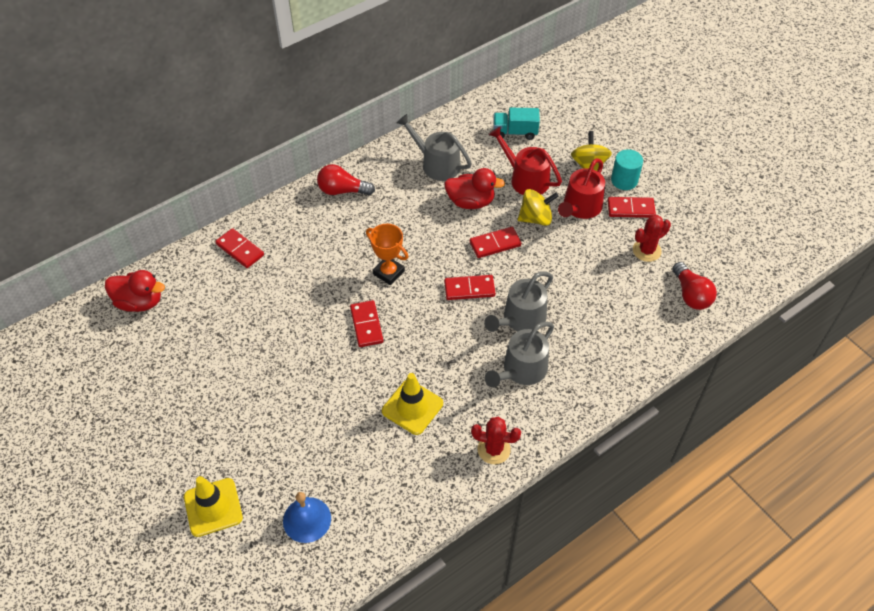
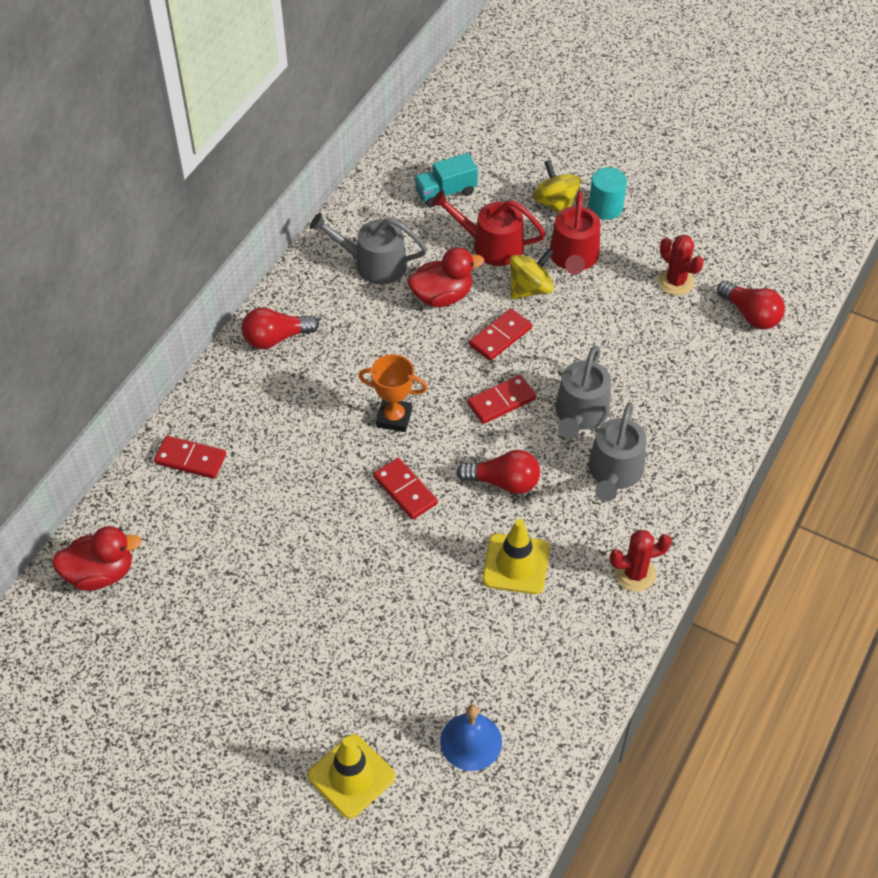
camera: 25 degrees left, 0 degrees up
red domino [607,197,656,218] -> none
red cactus [633,215,671,262] -> red cactus turned 75 degrees counterclockwise [658,235,704,295]
none -> red light bulb [457,450,540,494]

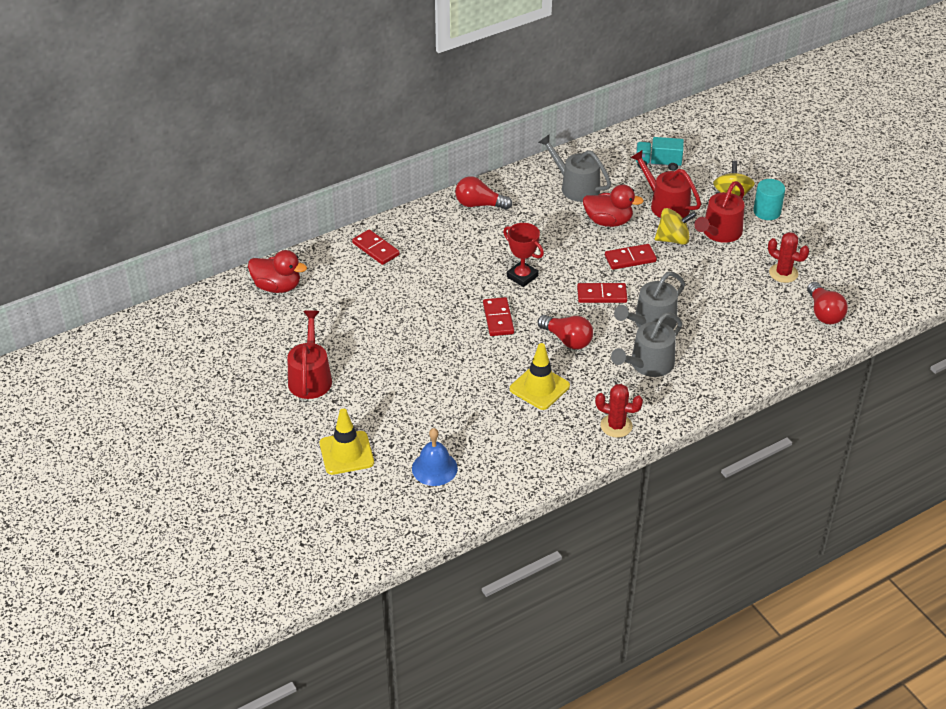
camera: 30 degrees right, 10 degrees down
orange trophy [358,354,428,432] -> red trophy [503,223,544,287]
red cactus [658,235,704,295] -> red cactus turned 45 degrees counterclockwise [768,232,809,283]
none -> red watering can [287,310,332,399]

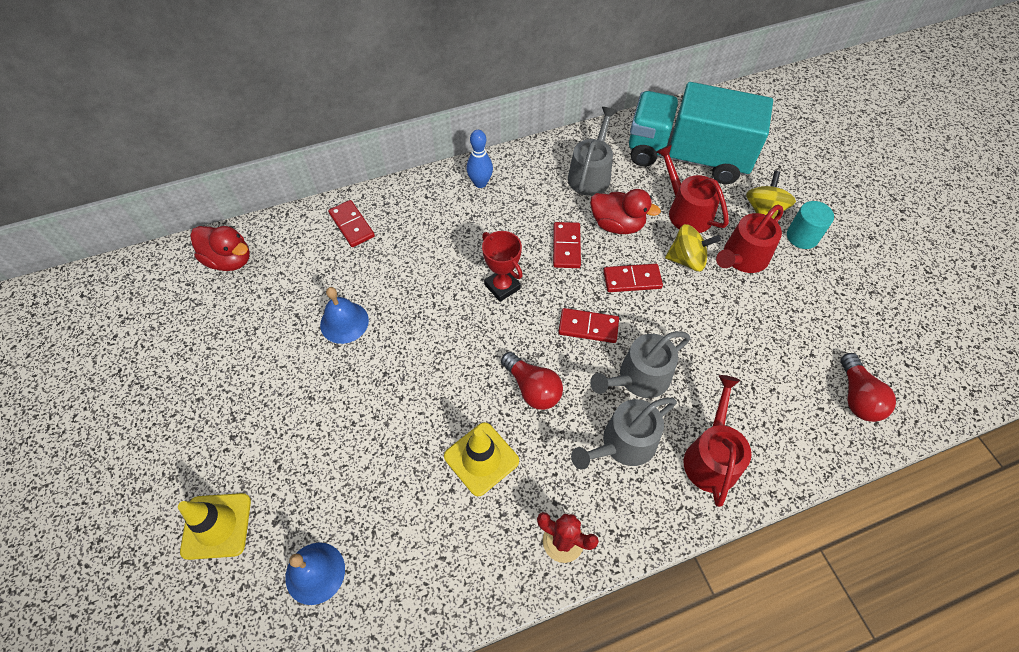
camera: 10 degrees right, 15 degrees up
red watering can [287,310,332,399] -> red watering can moved to [683,375,752,507]
red light bulb [455,176,512,210] -> blue bowling pin [467,130,493,188]
red domino [483,297,514,336] -> red domino moved to [553,222,581,268]
grey watering can [538,134,611,202] -> grey watering can turned 60 degrees clockwise [568,107,617,196]
turquoise truck [636,137,684,171] -> turquoise truck [629,82,773,184], size x2.38
red cactus [768,232,809,283] -> none
none -> blue bell [320,287,369,344]

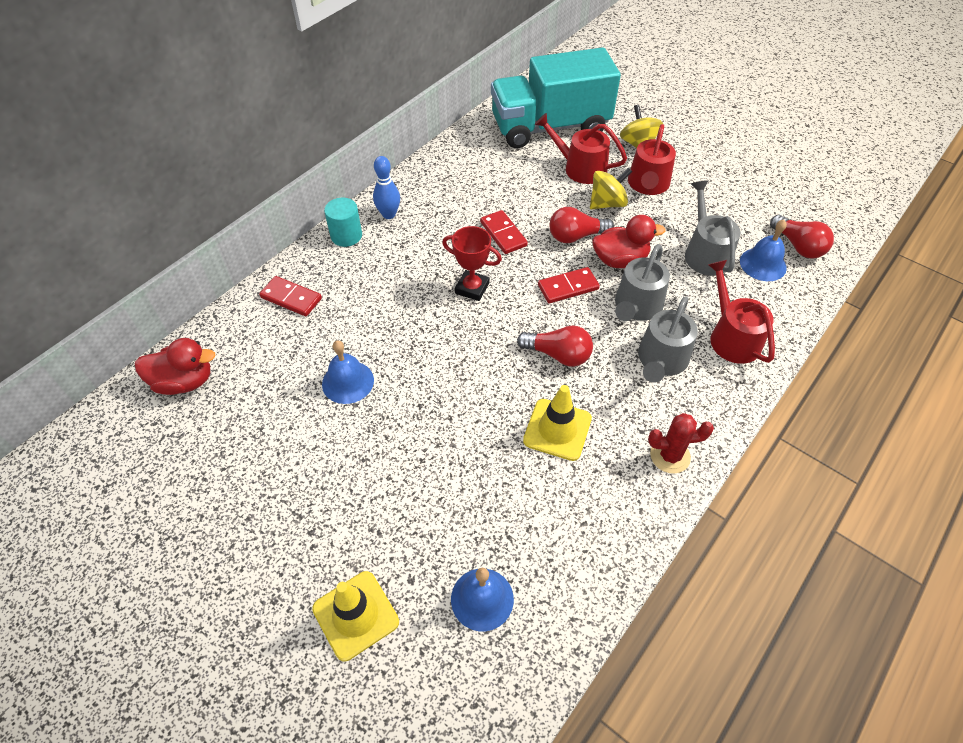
camera: 30 degrees left, 5 degrees down
grey watering can [568,107,617,196] -> grey watering can moved to [685,180,741,276]
red duck [590,189,661,234] -> red duck moved to [592,215,665,268]
red domino [603,264,663,292] -> red light bulb [549,207,614,243]
turquoise cylinder [787,201,834,249] -> turquoise cylinder moved to [324,198,362,247]
none -> blue bell [740,220,787,281]

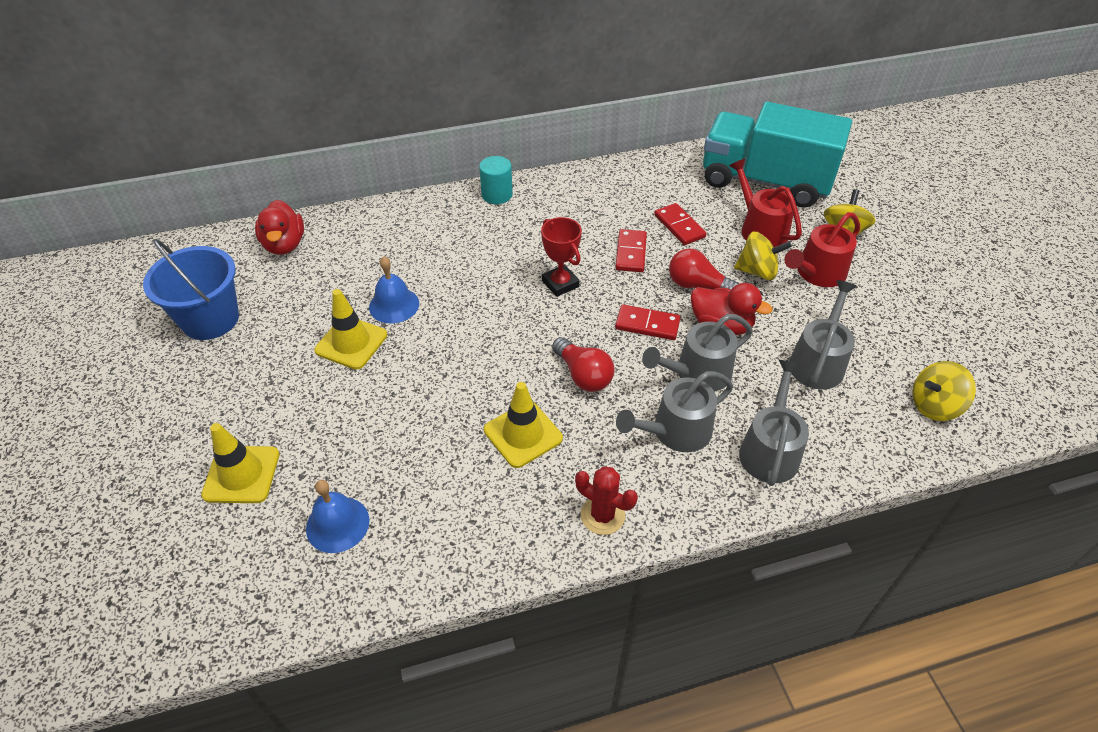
camera: 35 degrees right, 5 degrees down
red duck [135,338,216,395] -> red duck turned 45 degrees clockwise [255,200,304,255]
red domino [259,276,322,316] -> red domino moved to [654,203,707,245]
blue bowling pin [373,156,400,219] -> none
red watering can [708,260,775,364] -> grey watering can [739,360,809,486]
blue bell [740,220,787,281] -> none
red light bulb [770,215,834,259] -> yellow spinning top [912,361,976,421]
none -> blue bucket [143,239,239,340]
none -> yellow traffic cone [314,289,387,369]

